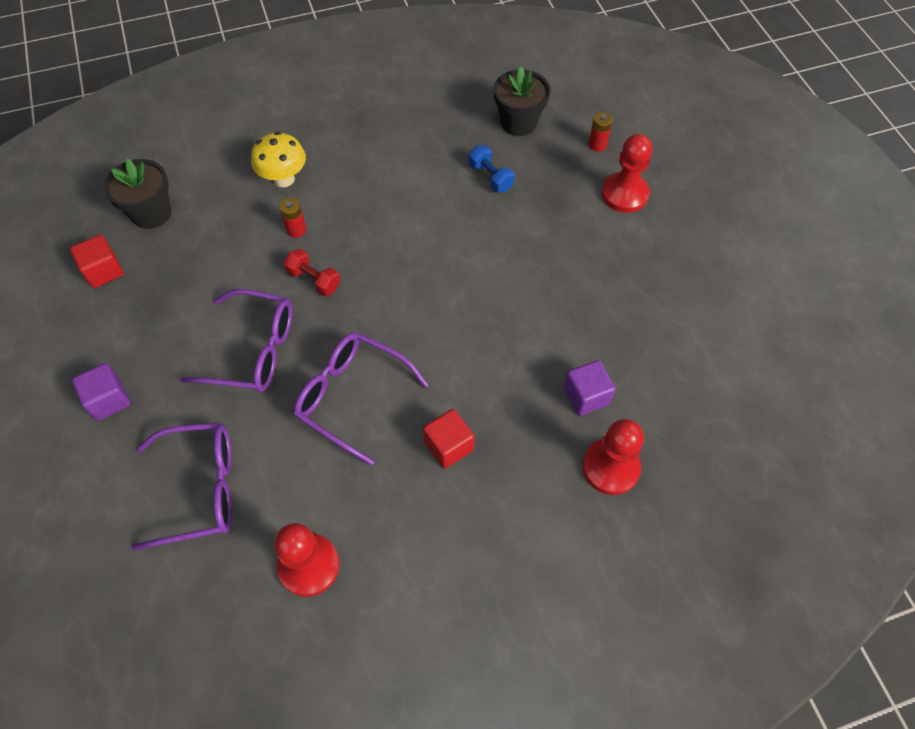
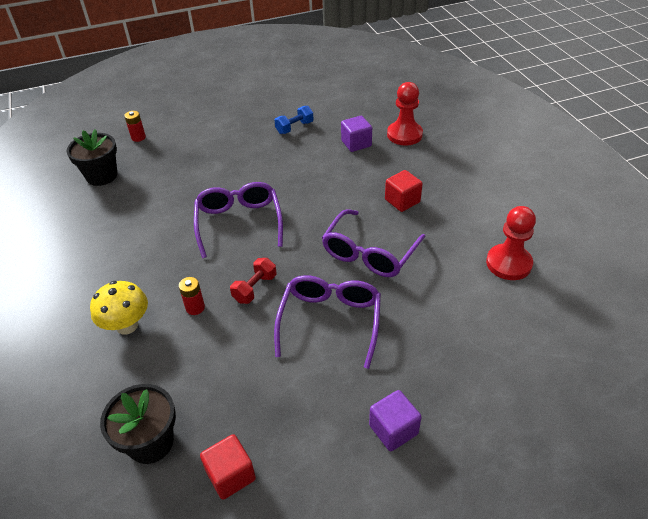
camera: 90 degrees left, 15 degrees down
purple glasses [132,422,232,550] -> purple glasses moved to [194,182,283,258]
blue dumbbell [469,145,514,192] -> blue dumbbell moved to [274,106,314,134]
red pawn [601,134,652,213] -> none

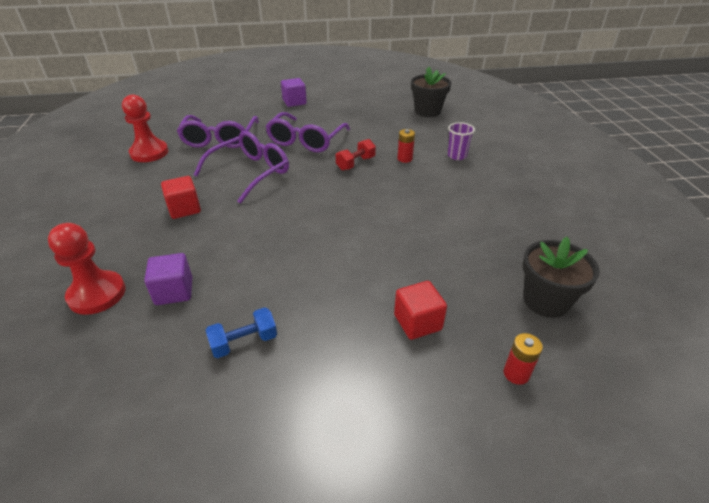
camera: 170 degrees left, 5 degrees down
yellow mushroom [90,281,148,335] -> purple cup [448,122,475,160]
purple glasses [194,182,283,258] -> purple glasses moved to [177,115,259,148]
red cube [200,434,256,500] -> red cube moved to [394,281,447,340]

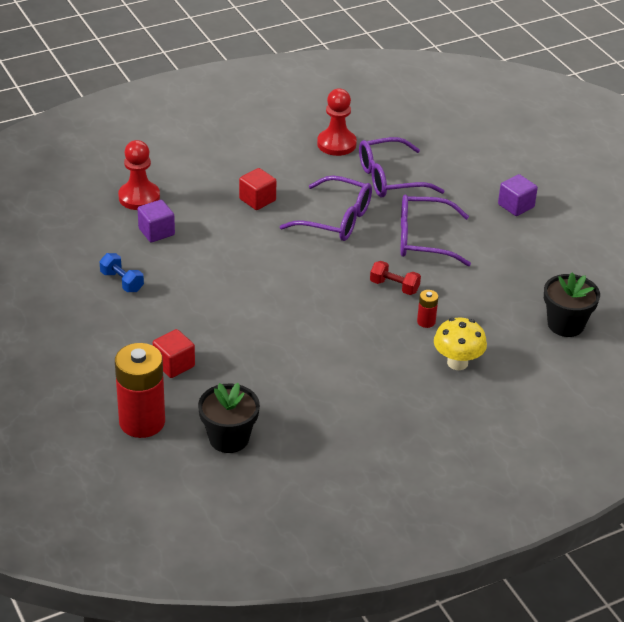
camera: 70 degrees right, 0 degrees up
purple cup [448,122,475,160] -> yellow mushroom [434,318,487,370]
red battery [504,333,543,385] -> red battery [115,343,165,438], size x2.30

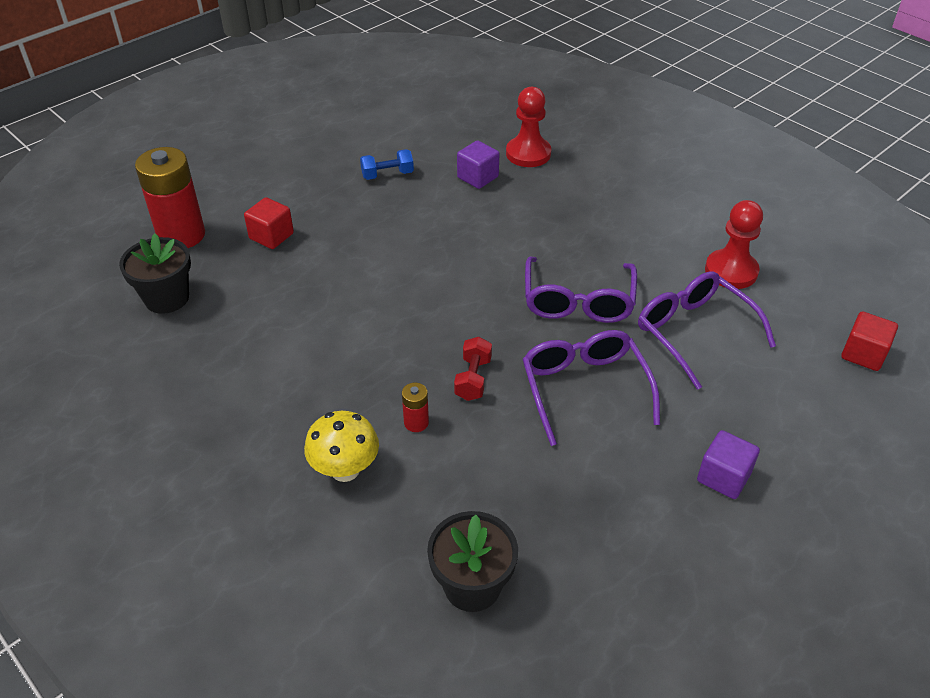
camera: 75 degrees right, 5 degrees up
blue dumbbell [99,253,144,292] -> blue dumbbell turned 45 degrees clockwise [360,149,414,180]
red cube [239,168,276,210] -> red cube moved to [841,311,898,371]

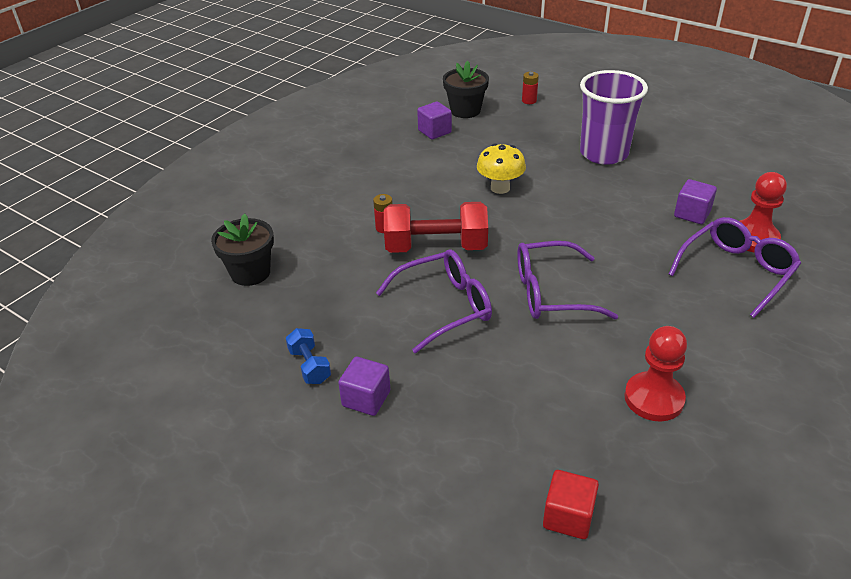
camera: 80 degrees right, 5 degrees down
red battery [135,147,205,248] -> red battery [522,72,539,104], size x0.43
red cube [244,197,294,249] -> none
yellow mushroom [304,411,379,482] -> yellow mushroom moved to [477,143,526,194]
blue dumbbell [360,149,414,180] -> blue dumbbell moved to [286,328,331,384]
red dumbbell [454,337,492,401] -> red dumbbell [384,202,488,253], size x2.00
purple glasses [638,271,776,390] -> purple glasses moved to [669,217,801,318]
none -> purple cube [417,102,452,139]
none -> purple cup [580,70,648,165]

